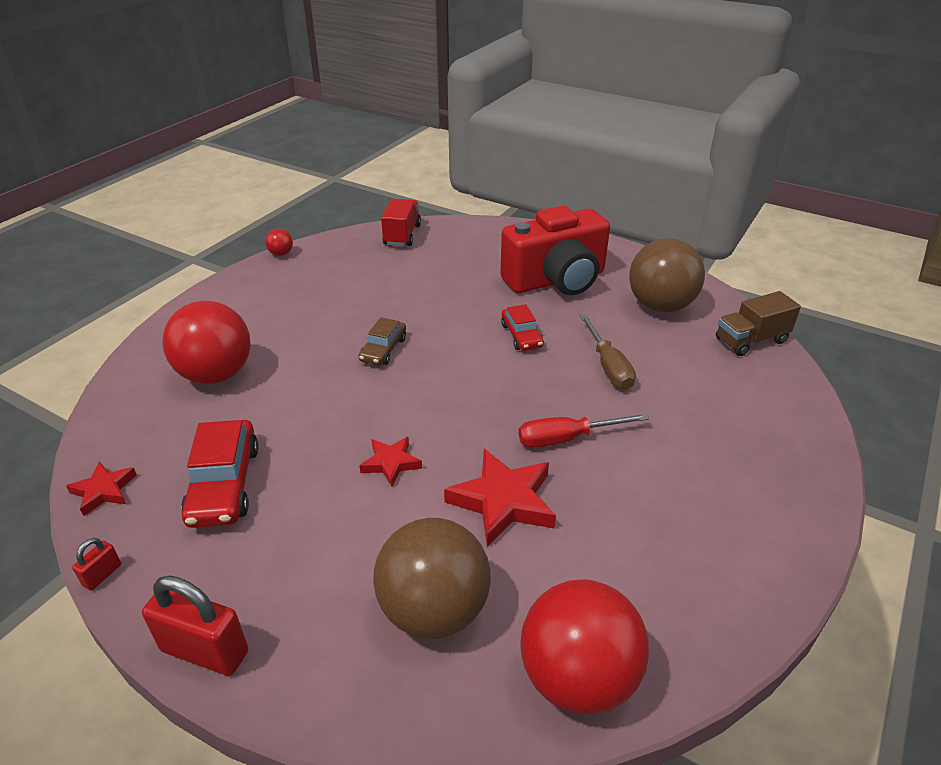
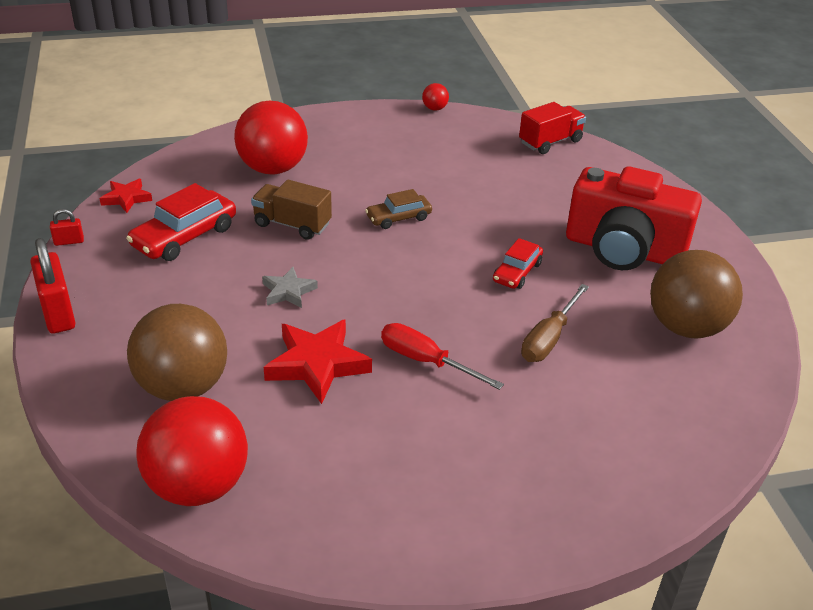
camera: 45 degrees right, 0 degrees up
red star [359,437,422,487] -> grey star [262,267,318,308]
brown truck [716,291,801,356] -> brown truck moved to [251,180,332,240]

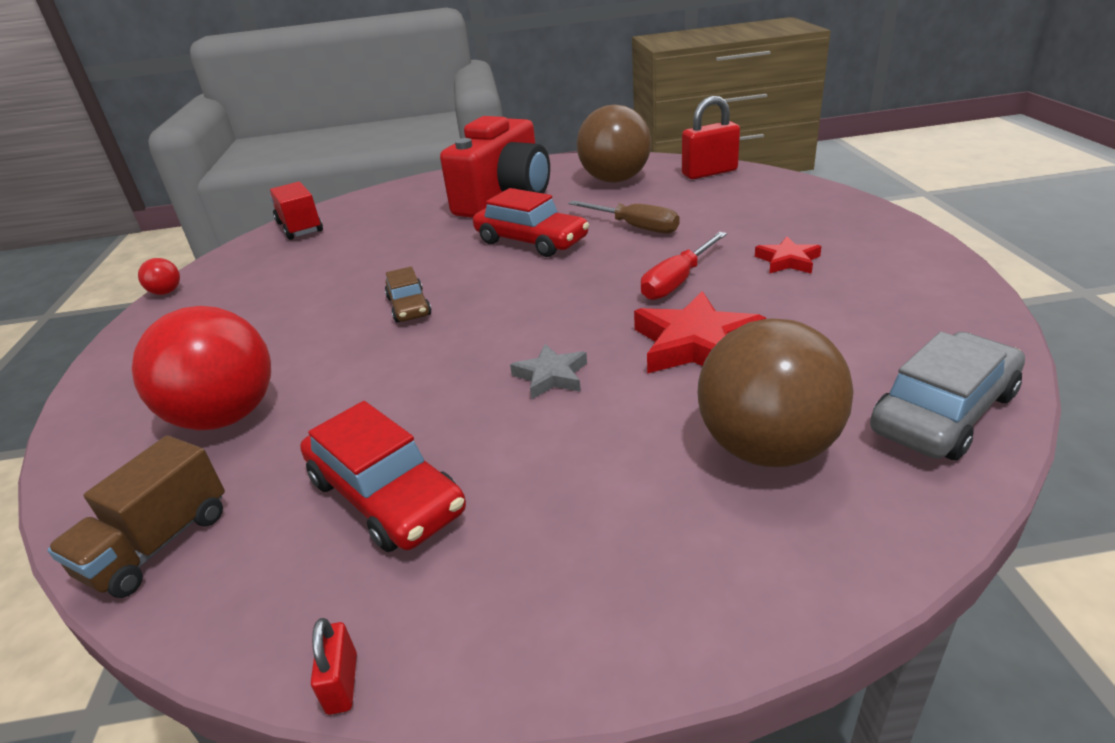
camera: 80 degrees left, 5 degrees down
red padlock [30,238,76,333] -> red padlock moved to [682,96,740,179]
red star [99,179,152,213] -> red star moved to [755,236,822,274]
red ball [136,396,248,506] -> grey car [870,332,1025,460]
brown truck [251,180,332,240] -> brown truck moved to [47,435,225,598]
red car [493,238,543,289] -> red car [473,188,589,257], size x1.64

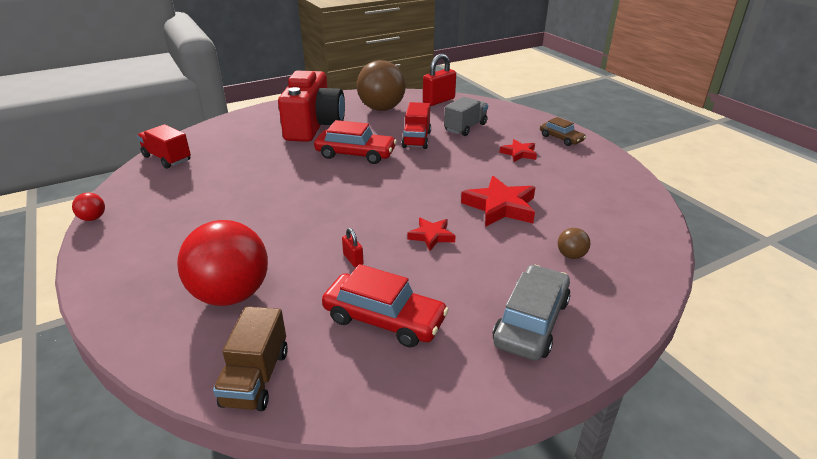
camera: 25 degrees left, 0 degrees up
red padlock [311,618,357,715] -> red padlock moved to [342,228,364,267]
brown car [385,266,431,323] -> brown car moved to [540,117,586,146]
grey star [510,344,587,399] -> red star [407,218,456,251]
brown screwdriver [568,200,680,234] -> red truck [402,102,431,149]
red screwdriver [641,232,727,300] -> none
brown ball [697,318,854,467] -> brown ball [558,228,590,259], size x0.41
grey car [870,332,1025,460] -> grey car moved to [493,265,571,361]
none -> grey truck [444,97,488,136]

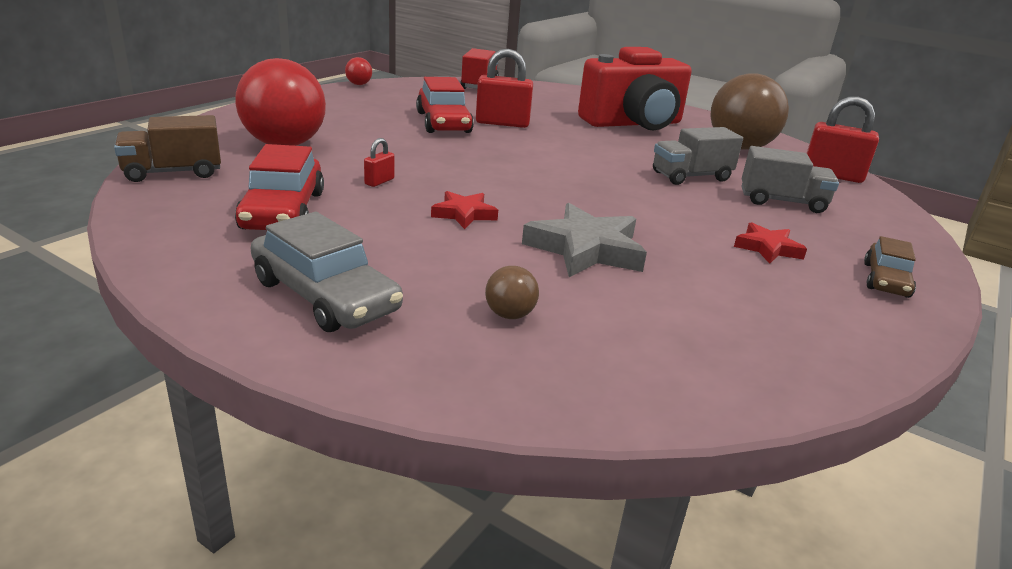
camera: 60 degrees right, 5 degrees down
red car [314,120,397,164] -> red car moved to [416,77,474,133]
red truck [402,102,431,149] -> grey truck [653,127,743,185]
red star [461,176,535,227] -> grey star [522,203,647,277]
grey car [493,265,571,361] -> grey car turned 45 degrees clockwise [250,212,403,332]
none -> red padlock [476,49,533,128]

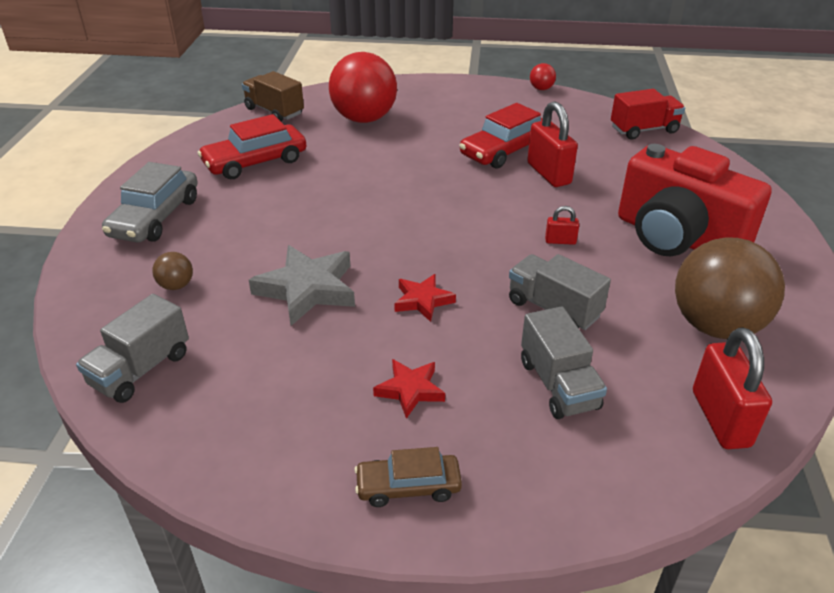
camera: 65 degrees right, 10 degrees up
red padlock [364,138,394,187] -> red padlock moved to [545,206,579,245]
red star [431,191,498,229] -> red star moved to [394,274,456,322]
none -> grey truck [76,294,189,403]

